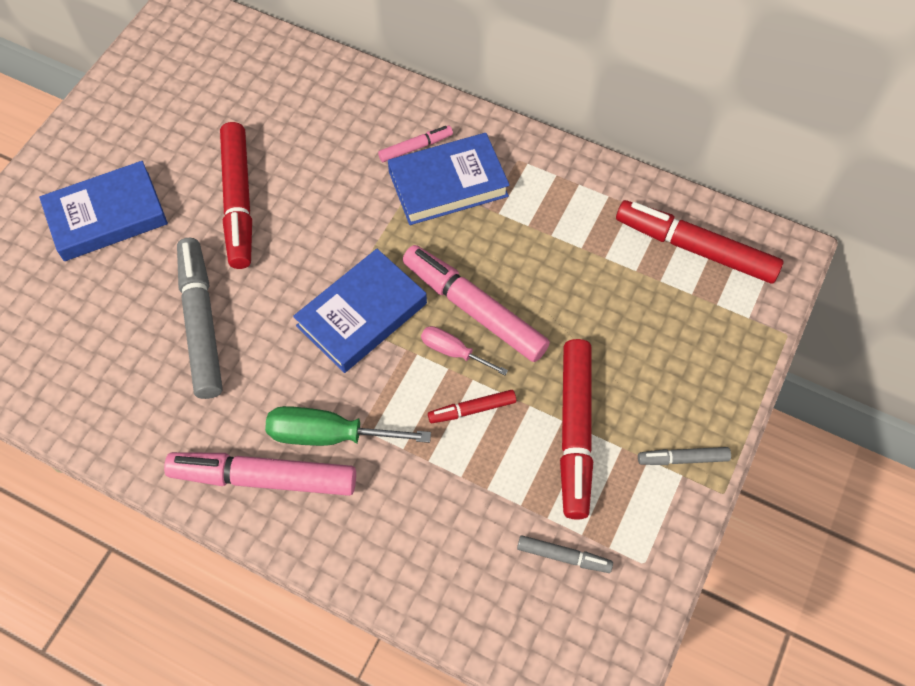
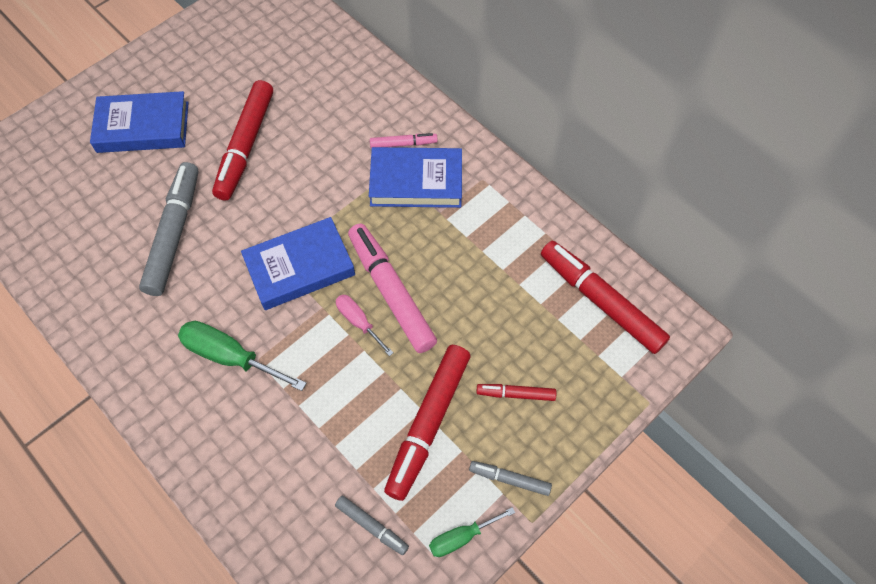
camera: 20 degrees right, 0 degrees up
pink marker [164,452,356,496] -> none
red marker [428,390,516,423] -> red marker moved to [476,384,557,401]
none -> green screwdriver [429,507,515,557]

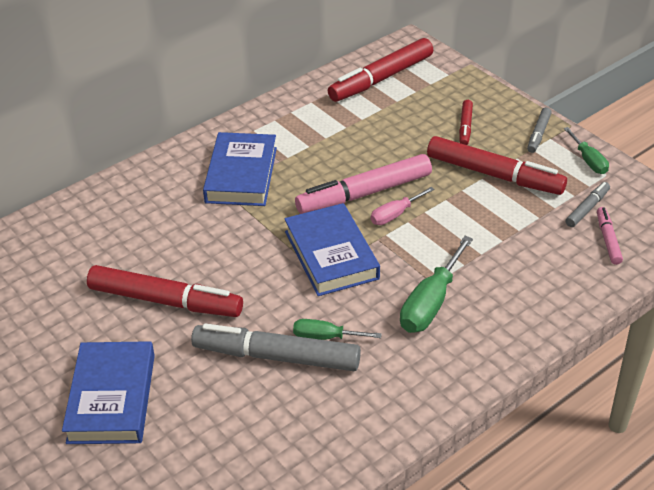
camera: 85 degrees left, 20 degrees down
pink marker [370,133,438,148] -> pink marker moved to [597,207,623,265]
none -> green screwdriver [293,319,382,340]

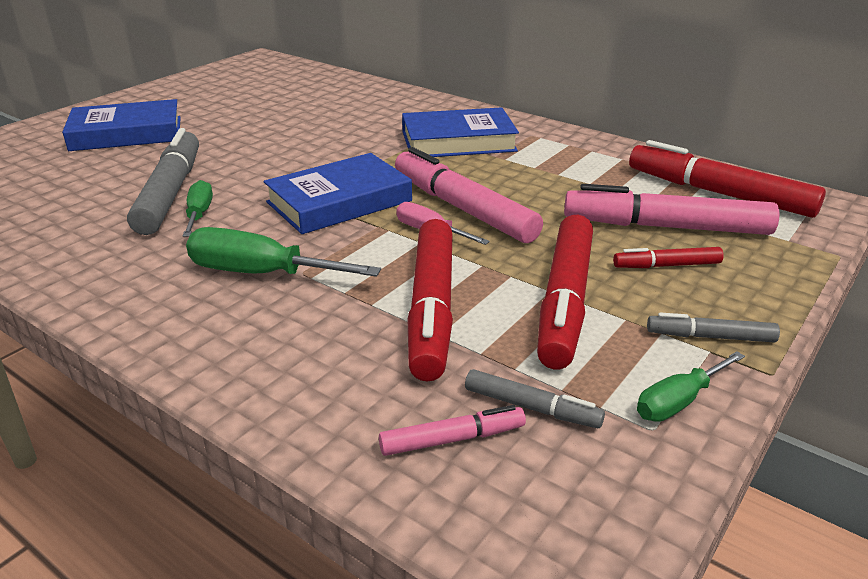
camera: 75 degrees right, 10 degrees down
red marker [87,265,243,317] -> red marker moved to [408,219,453,381]
none -> pink marker [564,184,780,235]

